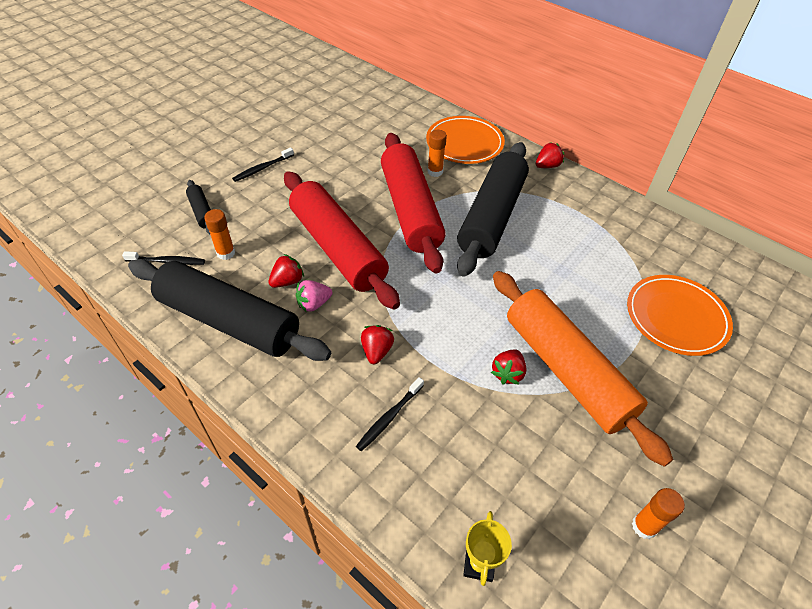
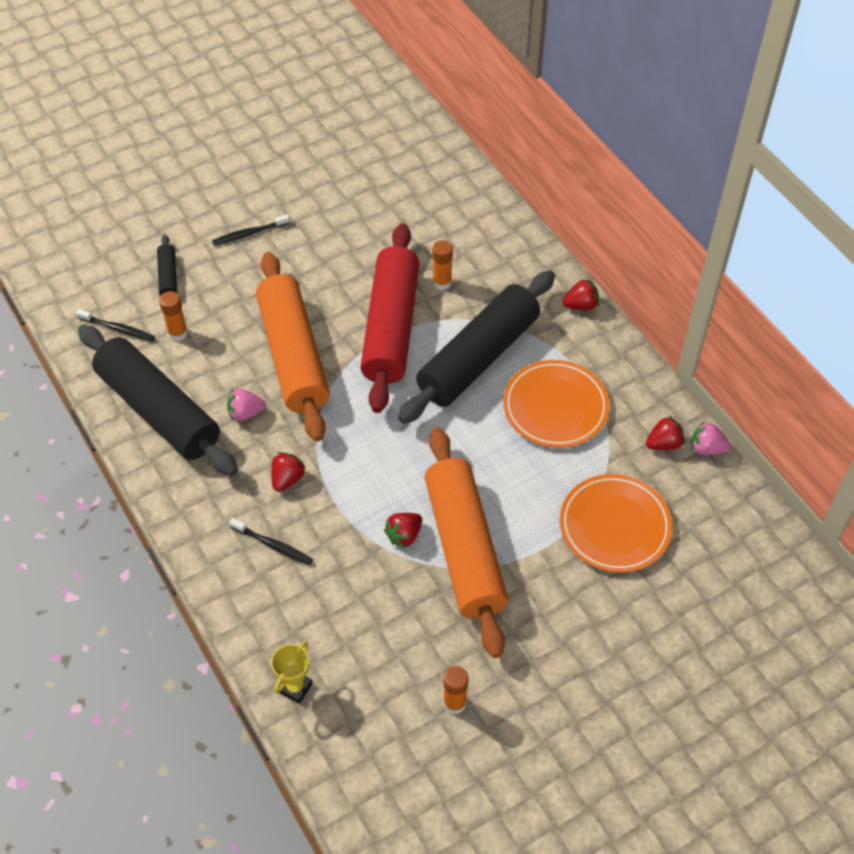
camera: 20 degrees right, 5 degrees up
red strawberry [269,254,304,288] -> red strawberry moved to [646,416,685,450]
red rolling pin [284,171,400,310] -> orange rolling pin [256,252,330,441]
black toothbrush [356,377,424,451] -> black toothbrush turned 120 degrees counterclockwise [229,518,313,565]
orange plate [426,116,505,164] -> orange plate moved to [503,360,610,448]
none -> pink strawberry [691,421,731,455]

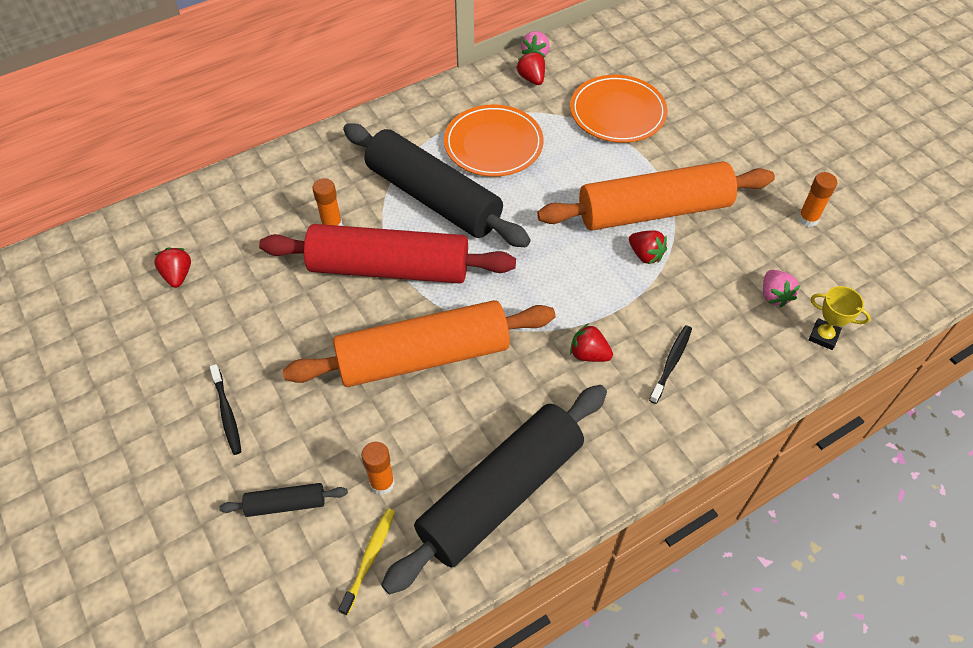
camera: 90 degrees left, 0 degrees up
black toothbrush [76,309,155,341] -> yellow toothbrush [338,508,395,615]
pink strawberry [227,388,266,421] -> pink strawberry moved to [763,270,800,307]
red strawberry [562,278,599,310] -> red strawberry moved to [154,248,191,288]

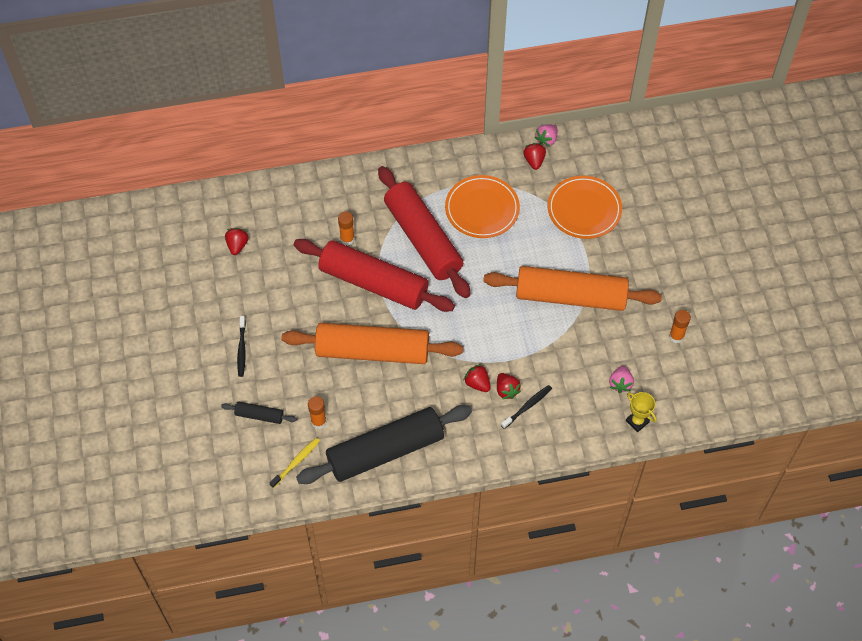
camera: 20 degrees right, 5 degrees up
black rolling pin [343,123,531,247] -> red rolling pin [378,166,471,298]
red strawberry [629,230,667,265] -> red strawberry moved to [497,373,521,399]

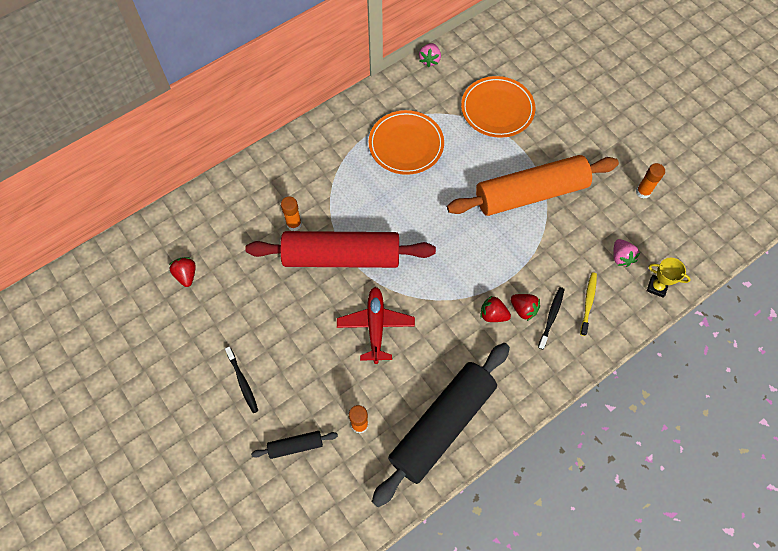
camera: 25 degrees left, 5 degrees up
yellow toothbrush [270,438,320,488] -> yellow toothbrush moved to [580,272,597,336]
orange rolling pin [281,323,463,364] -> red plane [337,287,415,364]
red rolling pin [378,166,471,298] -> none
red strawberry [523,143,546,170] -> none

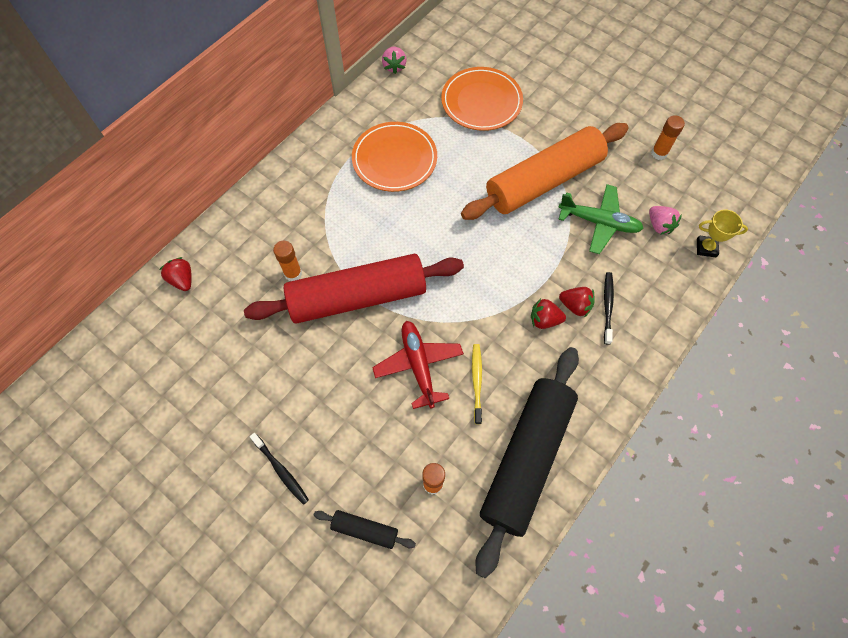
camera: 15 degrees left, 0 degrees up
red strawberry [169,257,196,287] -> red strawberry moved to [160,257,192,291]
black rolling pin [251,431,338,459] -> black rolling pin turned 45 degrees clockwise [314,510,416,549]
yellow toothbrush [580,272,597,336] -> yellow toothbrush moved to [472,344,482,424]
none -> green plane [558,184,644,254]

